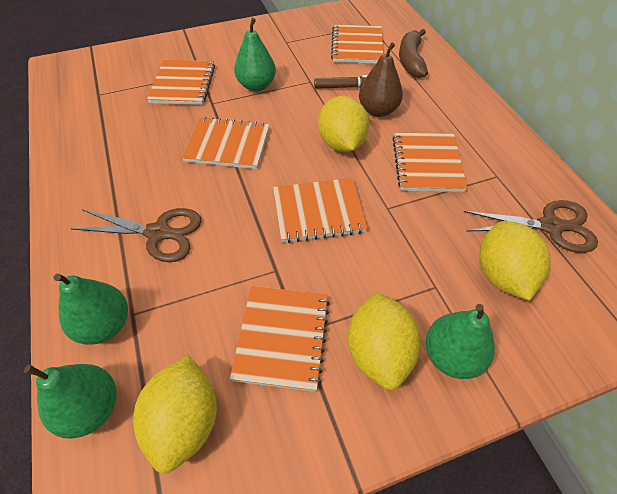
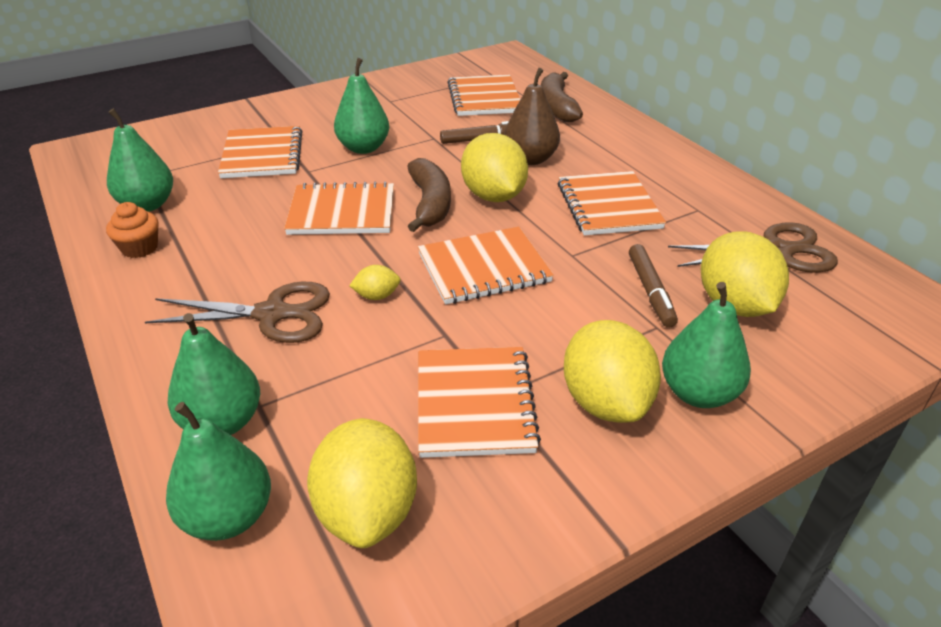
camera: 10 degrees left, 15 degrees down
none -> orange cupcake [106,202,158,258]
none -> green pear [107,108,173,212]
none -> yellow lemon [349,265,401,300]
none -> brown banana [407,158,451,232]
none -> brown marker [629,244,678,328]

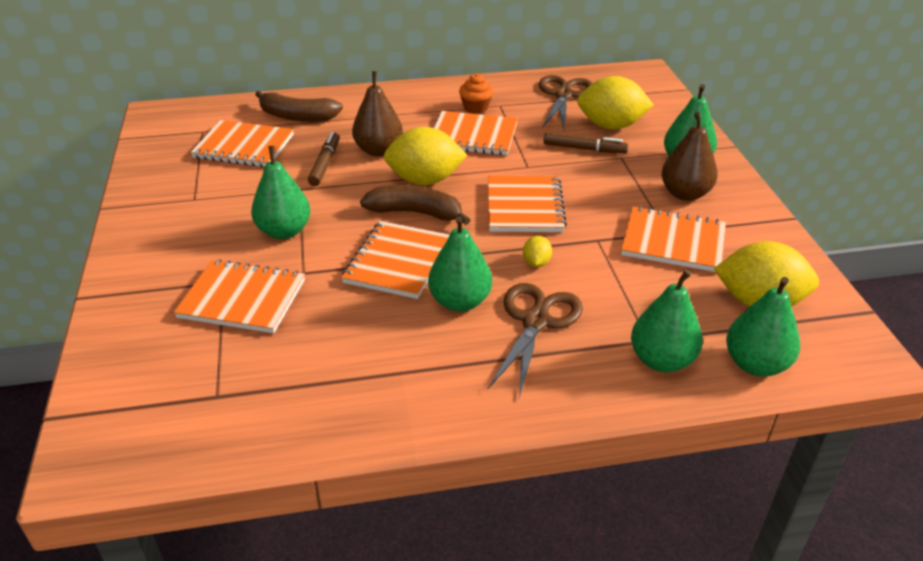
camera: 70 degrees left, 0 degrees up
orange cupcake [106,202,158,258] -> orange cupcake moved to [459,73,493,114]
green pear [107,108,173,212] -> green pear moved to [428,216,492,312]
yellow lemon [564,320,661,423] -> brown pear [661,112,718,201]

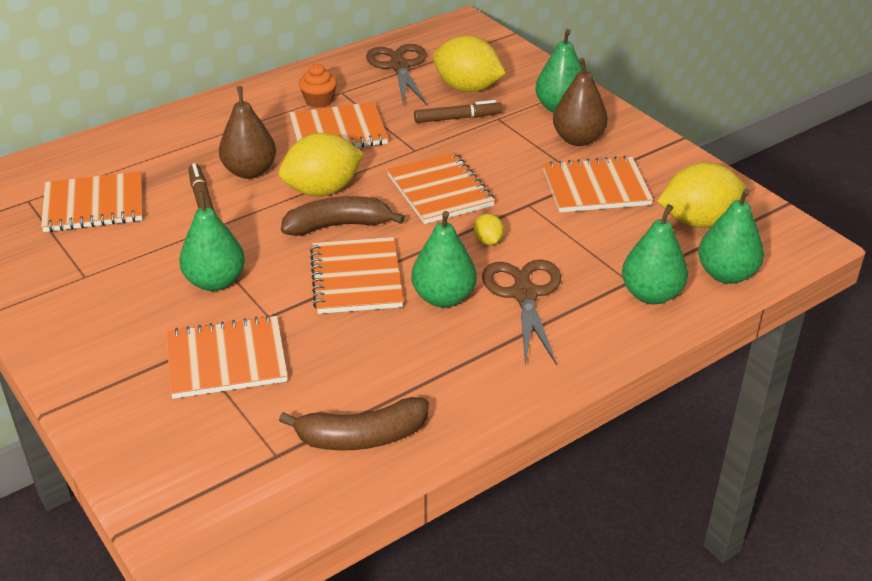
camera: 25 degrees left, 0 degrees up
brown banana [255,91,343,122] -> brown banana moved to [279,397,429,451]
yellow lemon [577,76,654,129] -> yellow lemon turned 45 degrees clockwise [433,36,506,92]

